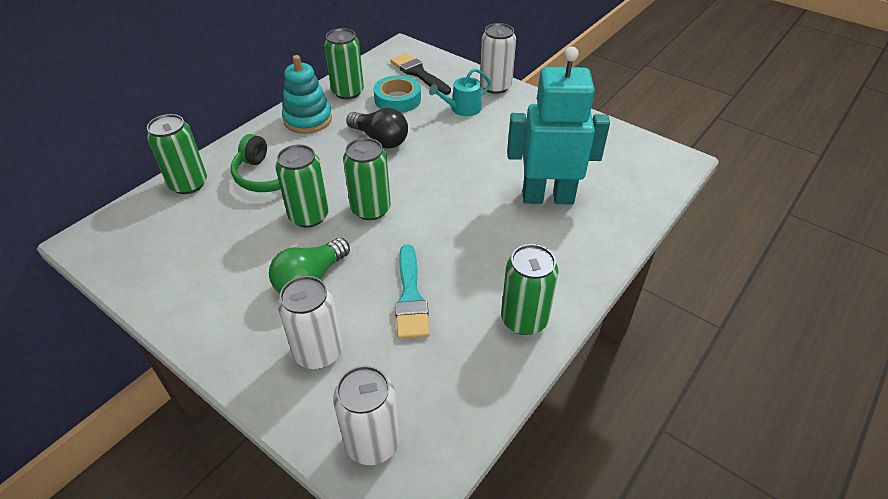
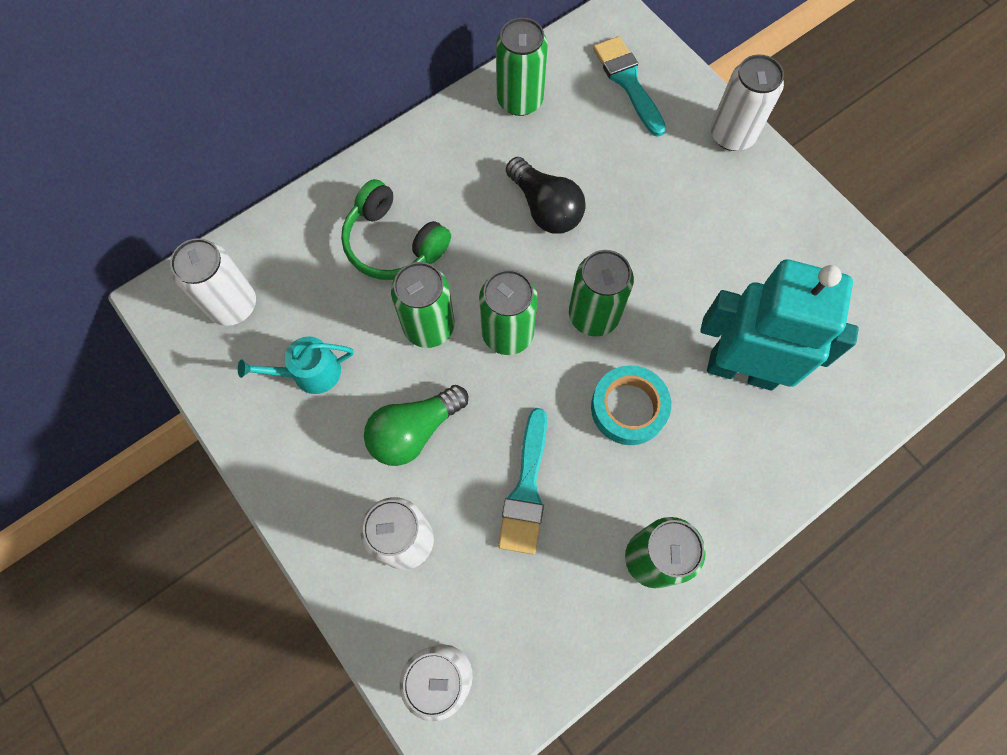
camera: 15 degrees right, 25 degrees up
green can [147,114,207,194] -> green can moved to [569,250,634,336]
turquoise stacking toy [282,55,332,134] -> none
turquoise tape [374,75,421,113] -> turquoise tape moved to [591,365,671,445]
black brush [390,53,451,95] -> turquoise brush [593,36,666,137]
turquoise watering can [429,68,491,116] -> turquoise watering can moved to [238,336,353,394]
none -> white can [170,238,256,326]

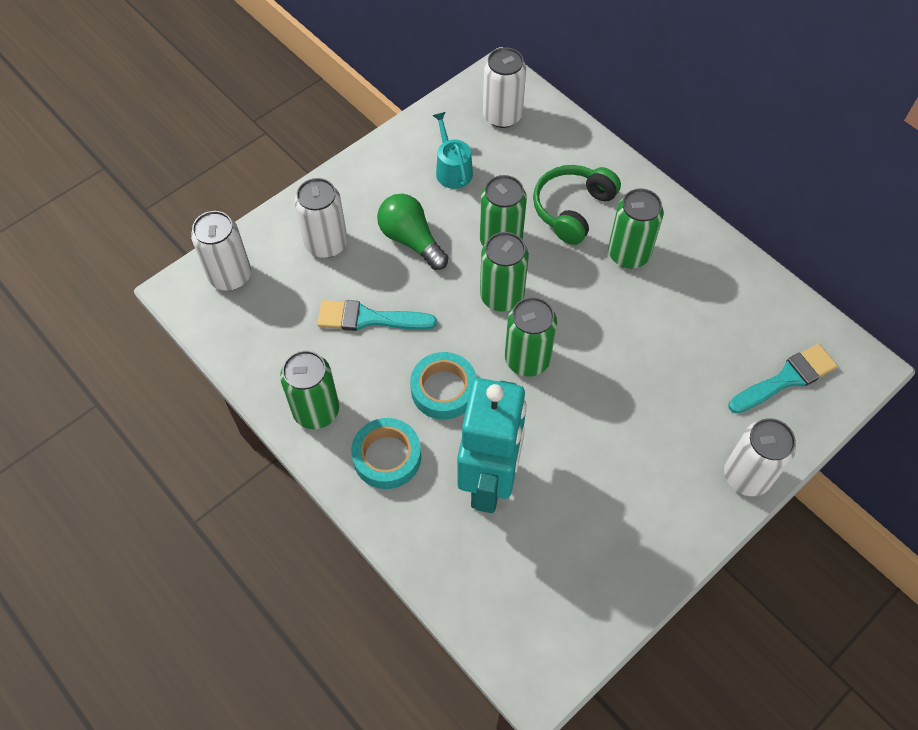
camera: 85 degrees right, 10 degrees down
green can [496,18,548,116] -> green can moved to [608,189,664,268]
black light bulb [506,157,586,234] -> none
none -> turquoise tape [351,418,421,489]

